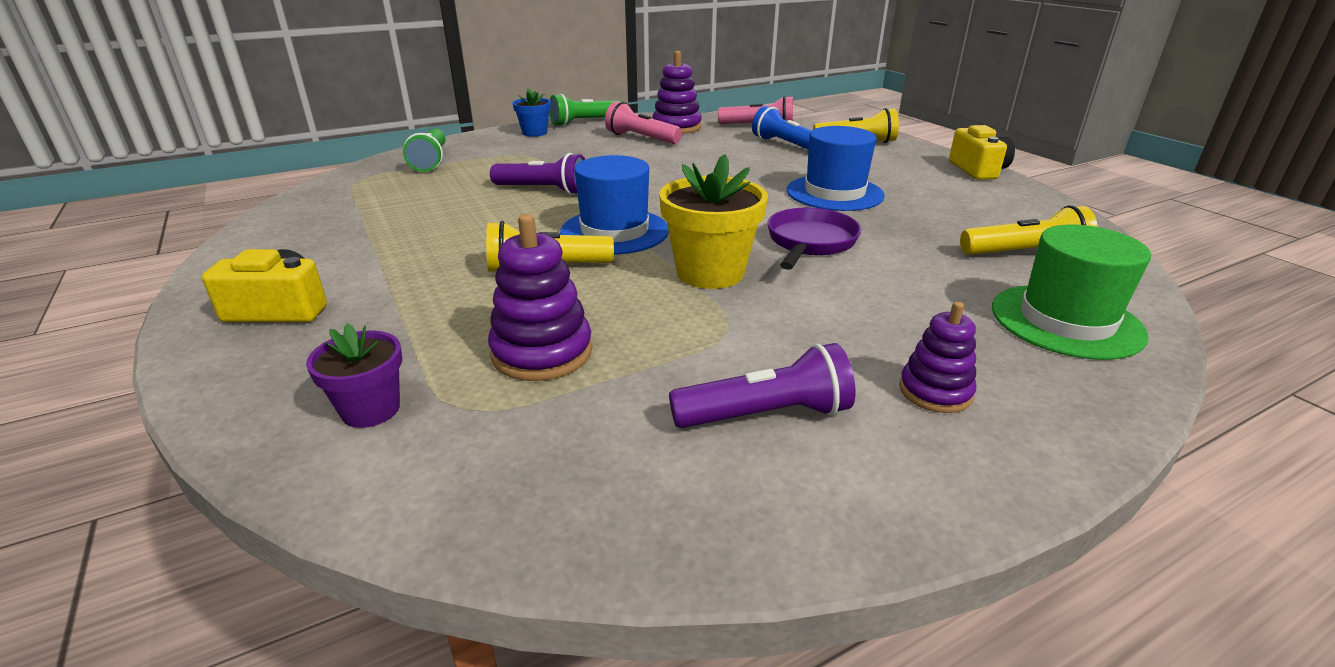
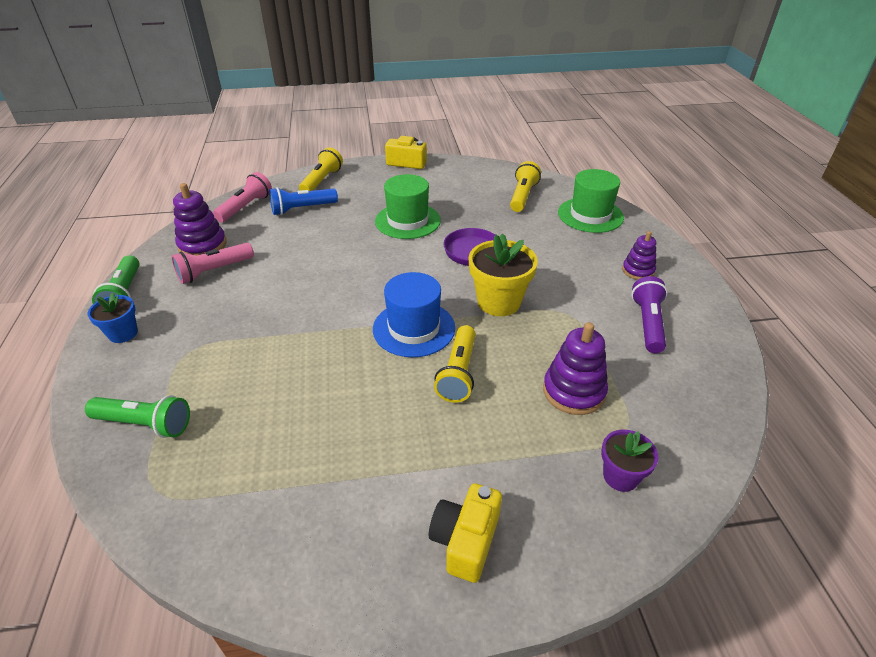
camera: 70 degrees left, 10 degrees up
purple flashlight [490,153,585,195] -> none
blue hat [787,126,885,211] -> green hat [375,174,441,239]

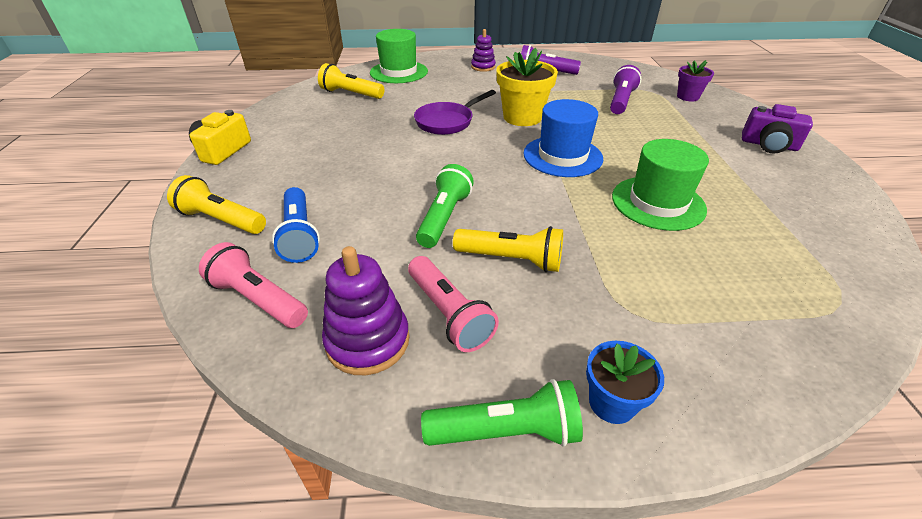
camera: 85 degrees left, 0 degrees up
green flashlight [85,395,190,438] -> green flashlight moved to [416,164,474,248]
green hat [375,174,441,239] -> green hat moved to [612,139,709,231]
yellow camera [429,484,502,583] -> purple camera [742,104,813,153]
yellow flashlight [434,325,476,403] -> yellow flashlight moved to [453,226,563,272]
purple stacking toy [543,322,608,415] -> purple flashlight [610,65,641,114]

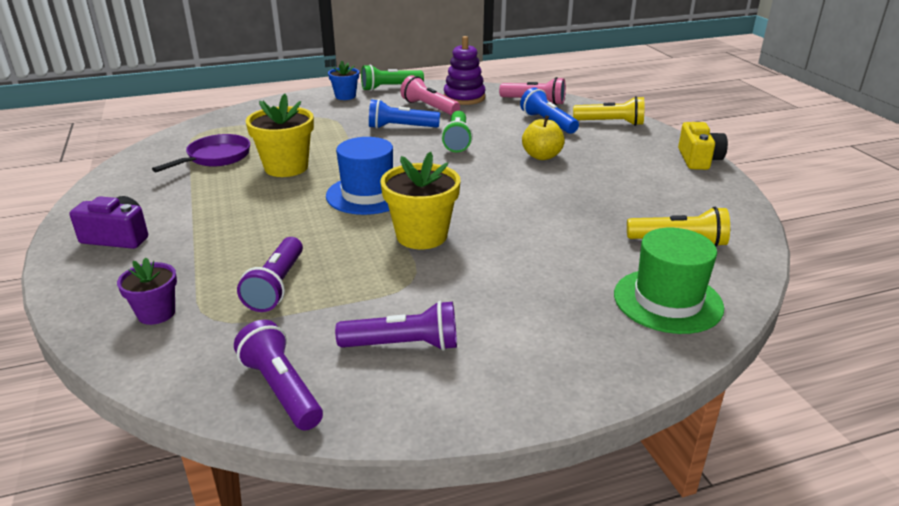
camera: 165 degrees right, 10 degrees down
purple pan [414,90,496,135] -> purple pan moved to [152,134,250,172]
yellow flashlight [453,226,563,272] -> blue flashlight [369,99,440,129]
purple stacking toy [471,29,496,72] -> none
green hat [612,139,709,231] -> yellow flower pot [245,94,314,177]
none -> purple flashlight [234,320,323,430]
none -> yellow apple [522,115,565,160]

